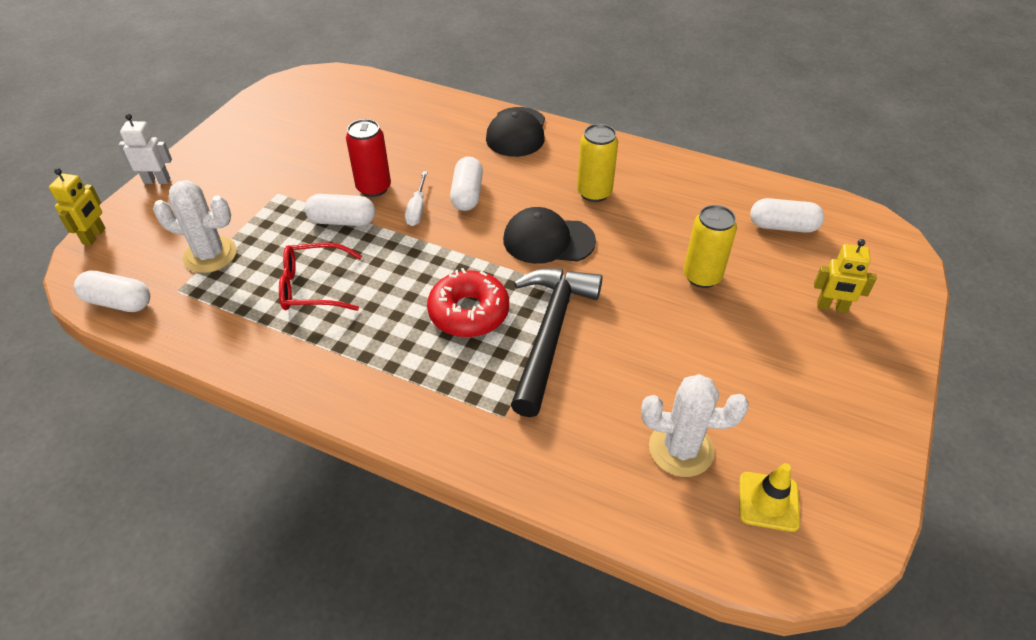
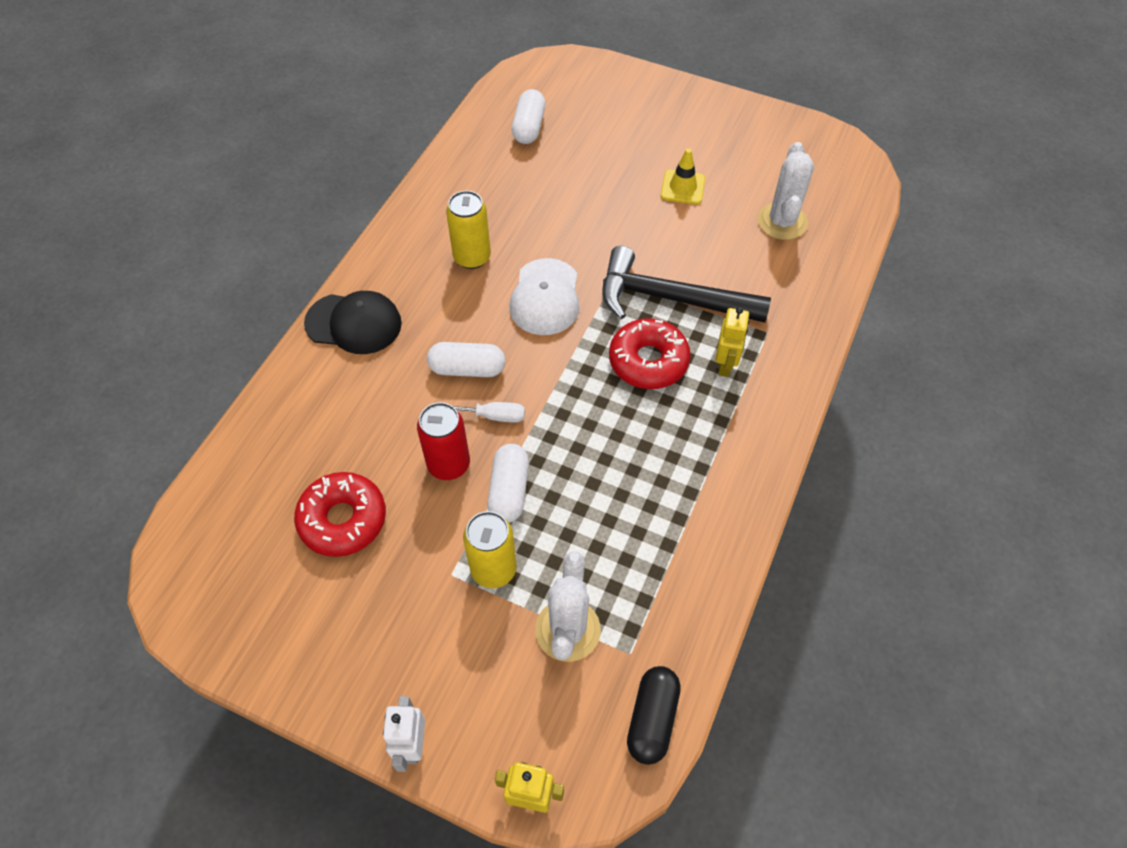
camera: 90 degrees left, 10 degrees up
white capsule [74,271,150,312] -> black capsule [627,666,681,765]
red glasses [279,243,362,311] -> none
black cap [503,207,596,264] -> white cap [510,258,579,335]
yellow can [683,205,737,288] -> yellow can moved to [463,511,517,588]
yellow traffic cone [739,463,800,532] -> yellow traffic cone moved to [661,148,705,205]
yellow robot [814,239,877,313] -> yellow robot moved to [715,307,750,377]
none -> red donut [294,472,386,557]

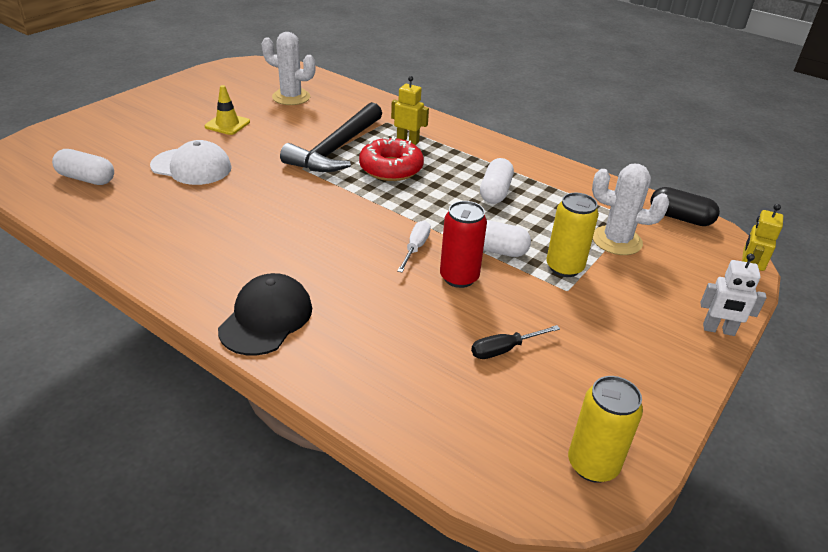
camera: 80 degrees left, 20 degrees down
red donut [294,472,386,557] -> black screwdriver [471,325,560,359]
white capsule [427,342,505,377] -> white capsule moved to [480,158,514,204]
yellow can [446,191,491,269] -> yellow can moved to [568,376,643,483]
white cap [510,258,579,335] -> white cap moved to [150,140,232,185]

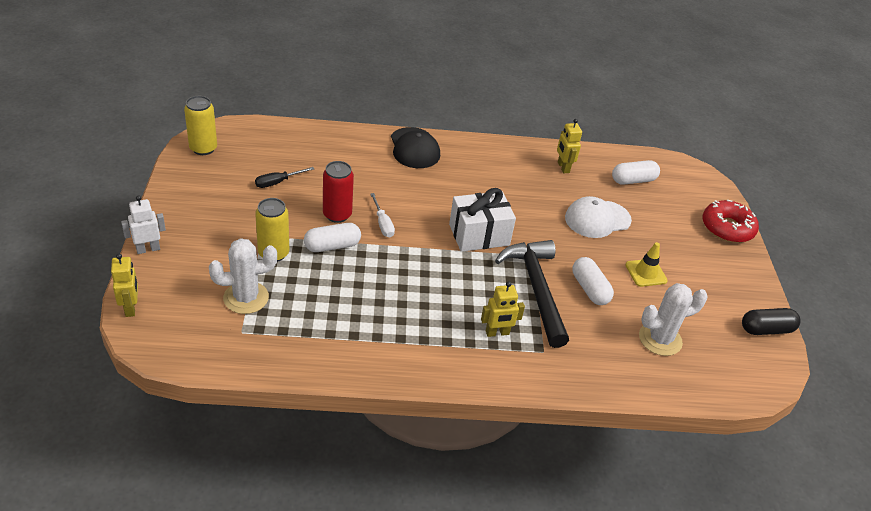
camera: 140 degrees right, 5 degrees up
red donut [359,136,424,181] -> red donut moved to [702,200,759,243]
black screwdriver [471,325,560,359] -> black screwdriver turned 150 degrees counterclockwise [255,167,314,188]
white capsule [480,158,514,204] -> white capsule moved to [572,257,614,305]
black capsule [650,187,720,226] -> black capsule moved to [742,308,801,335]
none -> white gift [449,188,516,252]
none -> yellow robot [557,119,582,173]

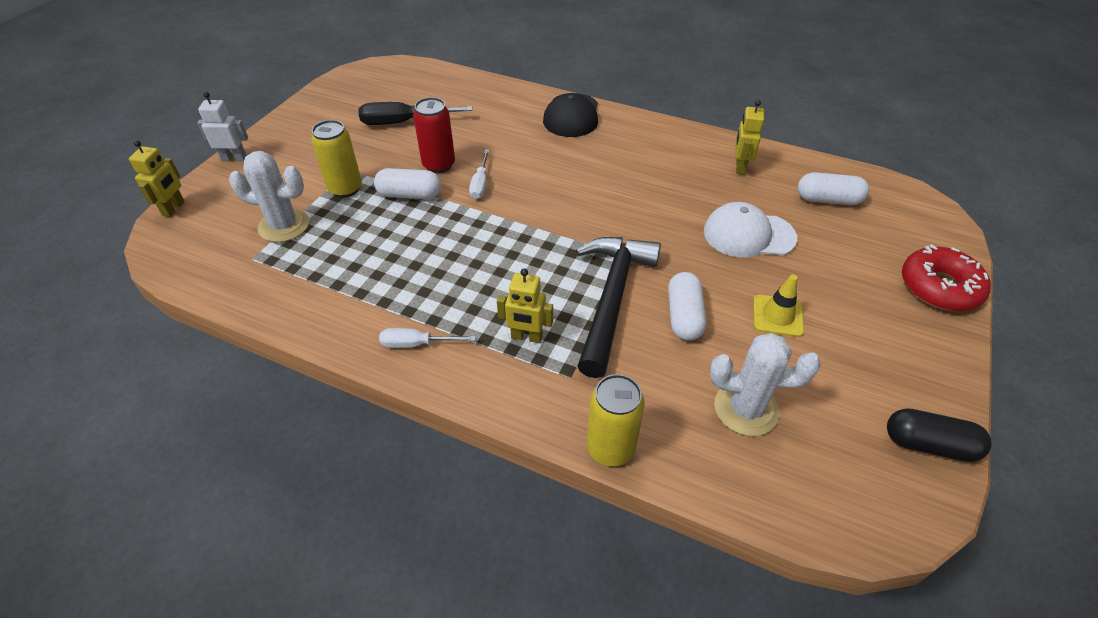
camera: 30 degrees right, 5 degrees up
yellow can [184,96,217,155] -> yellow can moved to [586,374,645,466]
black screwdriver [255,167,314,188] -> black screwdriver [358,102,472,125], size x1.64
white gift [449,188,516,252] -> none
none -> white screwdriver [379,328,476,348]

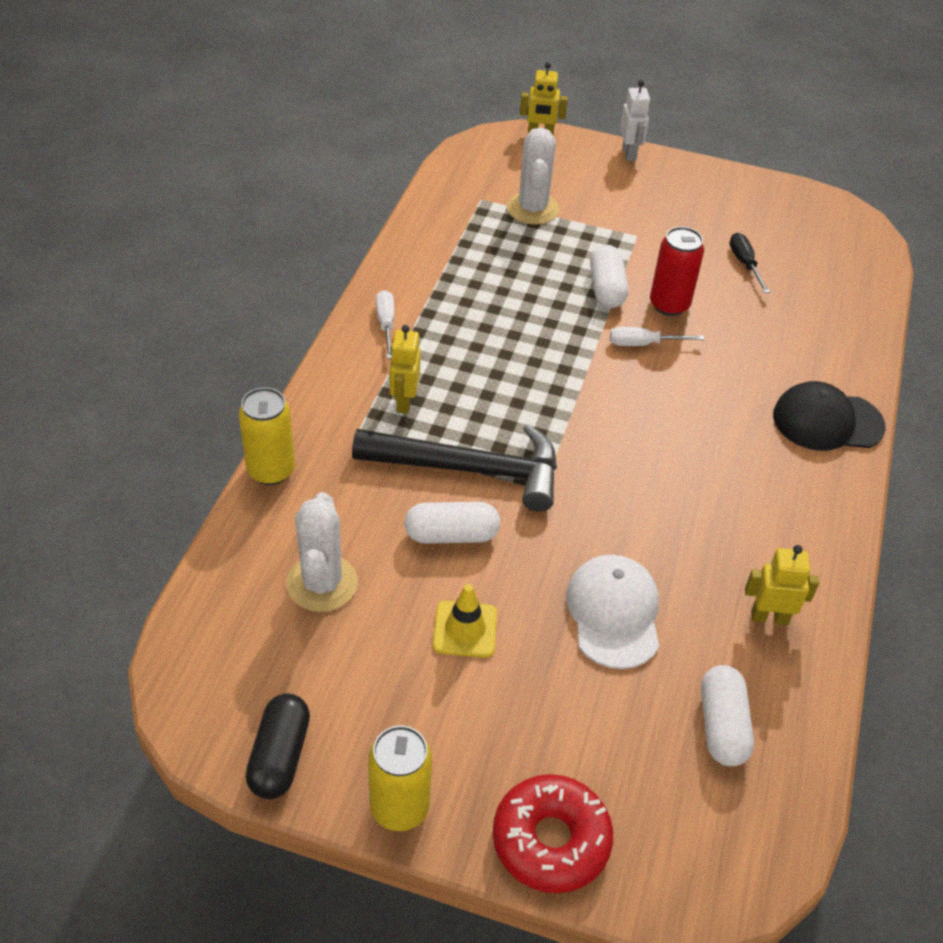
camera: 80 degrees right, 0 degrees up
yellow can [311,120,362,198] -> yellow can moved to [368,726,432,831]
black screwdriver [358,102,472,125] -> black screwdriver [730,233,770,293], size x0.61

